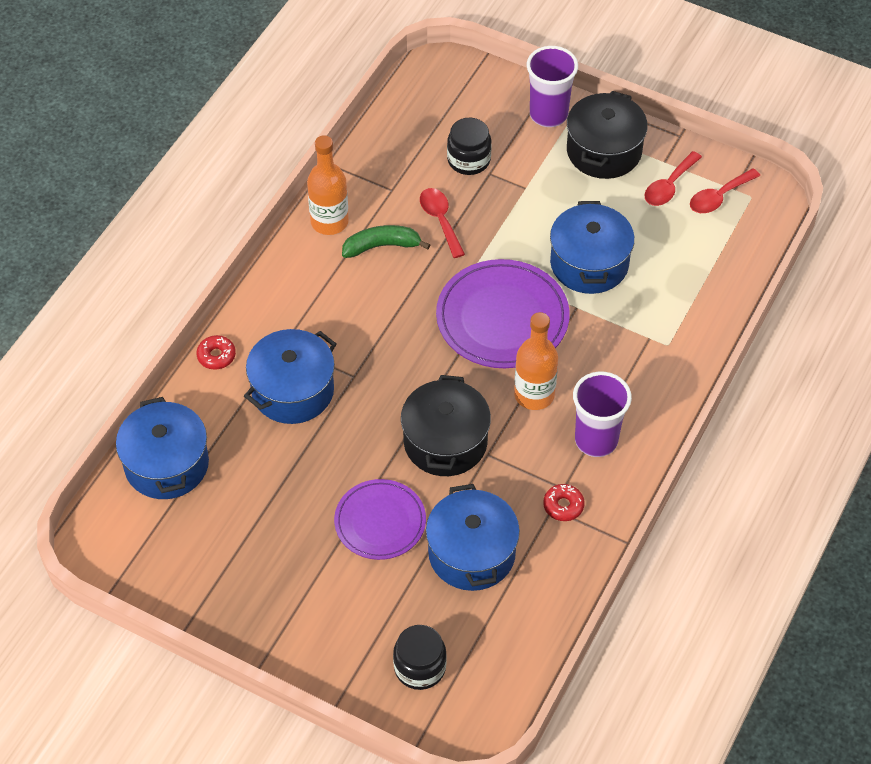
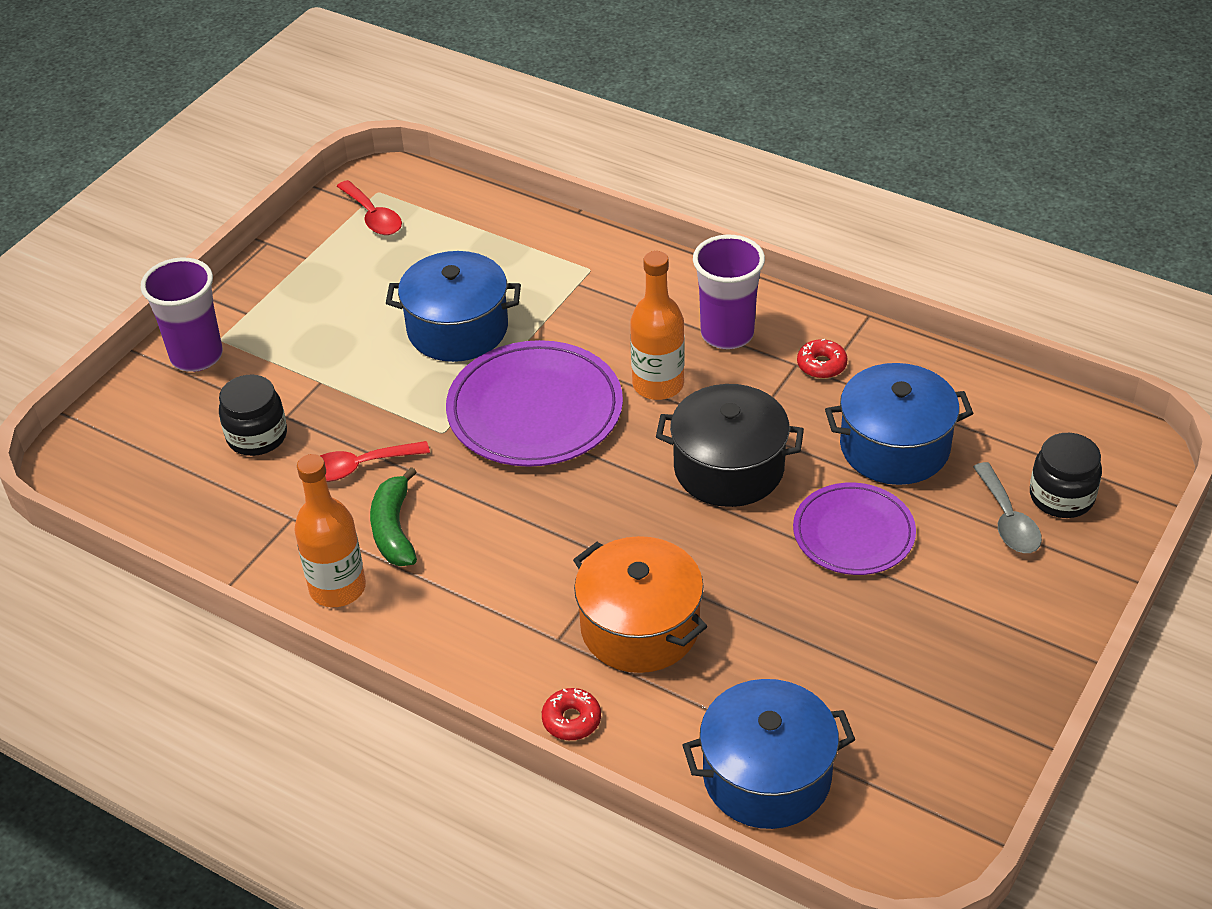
camera: 85 degrees left, 10 degrees down
blue pot [244,329,336,424] -> orange pot [573,536,707,673]
black pot [567,91,648,179] -> none
red spoon [645,151,702,206] -> none
none -> grey spoon [973,462,1042,553]

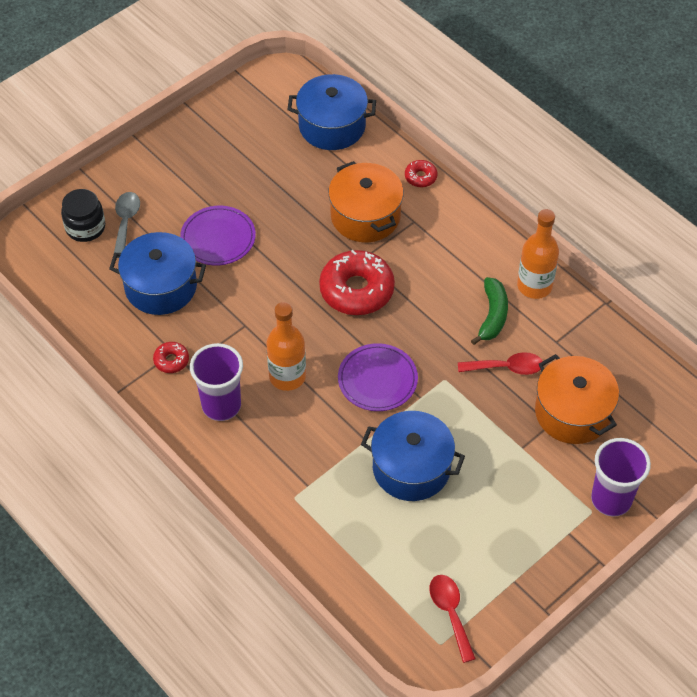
camera: 165 degrees left, 10 degrees up
black jar [219,375,287,456] -> orange pot [535,354,619,444]
purple plate [446,340,623,467] -> purple plate [338,343,418,411], size x0.64
black pot [656,384,804,507] -> none
none -> red donut [319,250,395,315]

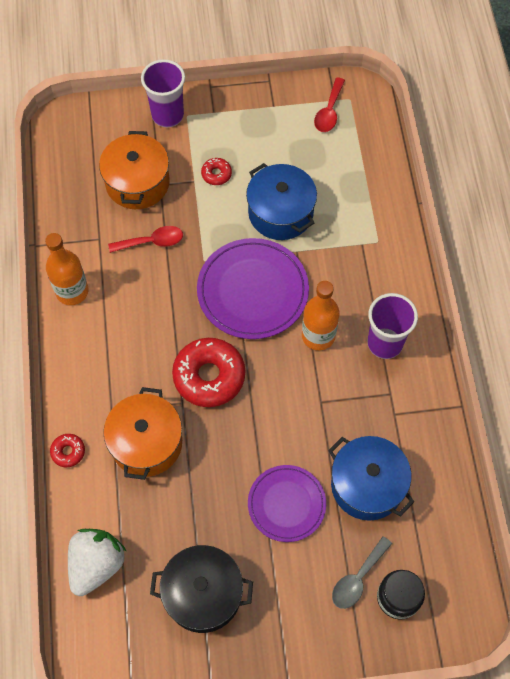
camera: 145 degrees left, 10 degrees up
red donut [153,342,189,373] -> red donut moved to [201,158,232,185]
blue pot [287,74,376,150] -> white strawberry [68,529,126,596]
purple plate [338,343,418,411] -> purple plate [197,238,309,339], size x1.56
red spoon [458,352,543,375] -> red spoon turned 135 degrees clockwise [108,226,183,253]
green banana [471,277,508,345] -> none
none -> black pot [150,545,253,633]

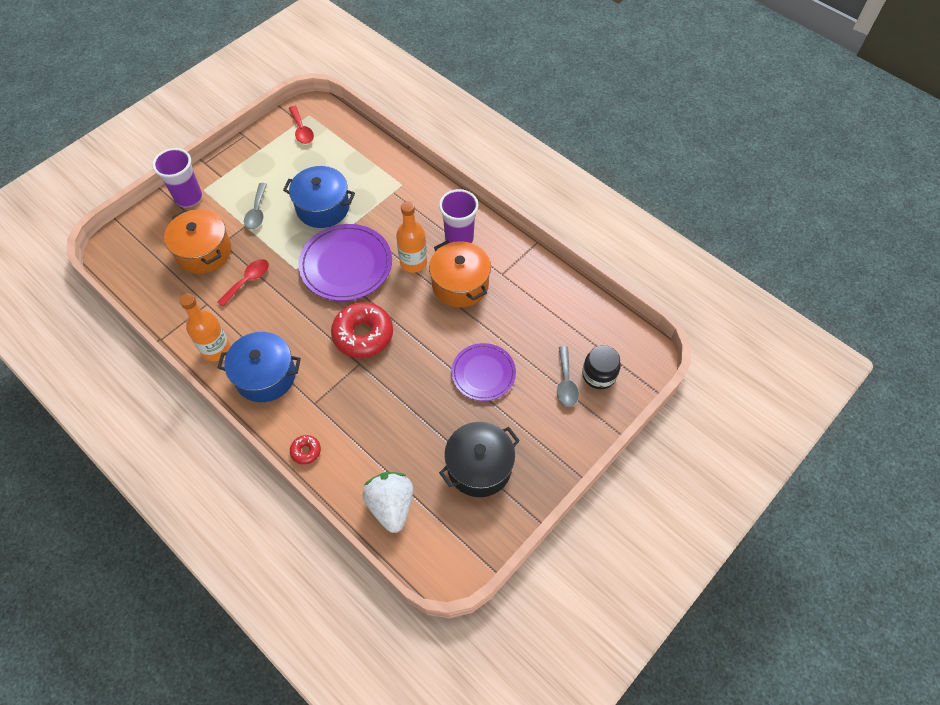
camera: 40 degrees left, 5 degrees down
orange pot [104,387,182,480] -> orange pot moved to [429,240,491,308]
red donut [201,158,232,185] -> grey spoon [244,183,267,229]
blue pot [328,436,414,521] -> blue pot moved to [218,332,301,402]

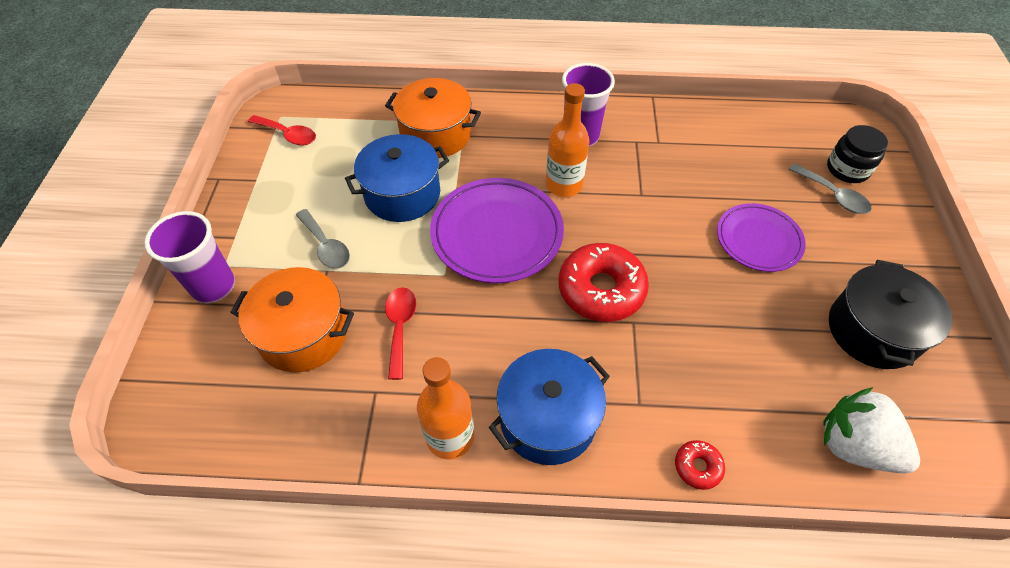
camera: 40 degrees left, 5 degrees down
orange pot [429,240,491,308] -> orange pot moved to [385,78,481,158]

